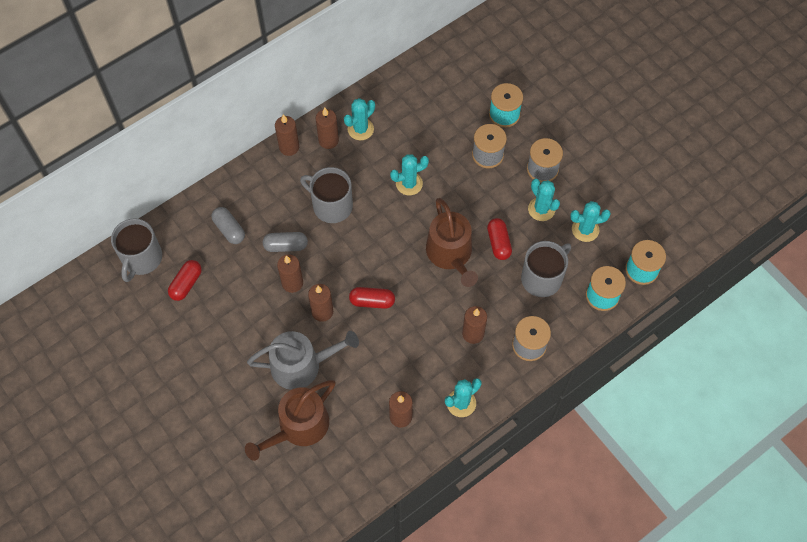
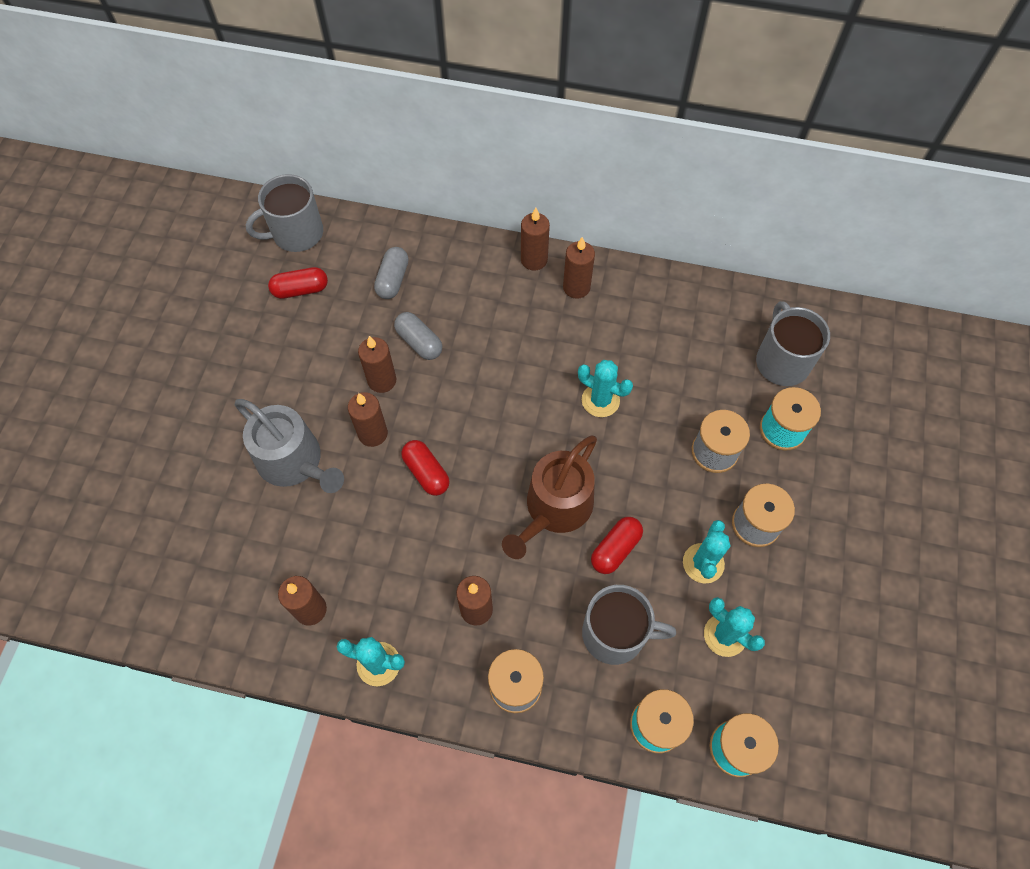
camera: 50 degrees right, 0 degrees up
brown watering can [245,380,335,461] -> none
grey mug [300,167,353,223] -> grey mug moved to [756,301,830,386]
turquoise cactus [344,98,375,140] -> none

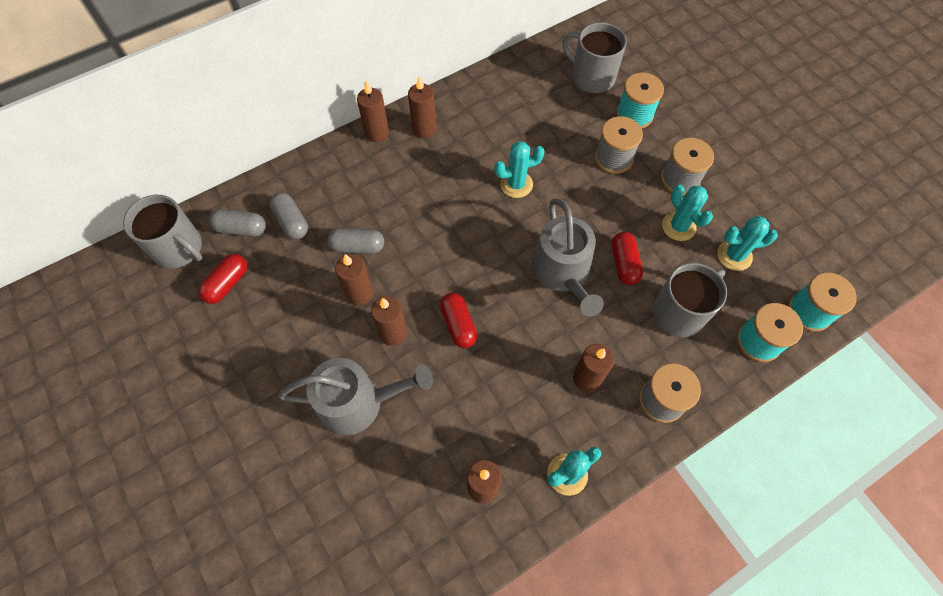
camera: 45 degrees left, 0 degrees up
grey mug [246,174,323,252] -> grey mug turned 75 degrees counterclockwise [123,195,202,268]
red capsule [401,440,450,496] -> red capsule turned 60 degrees clockwise [440,293,477,348]
brown watering can [502,436,597,559] -> grey watering can [532,198,604,317]
none -> grey capsule [209,209,266,237]

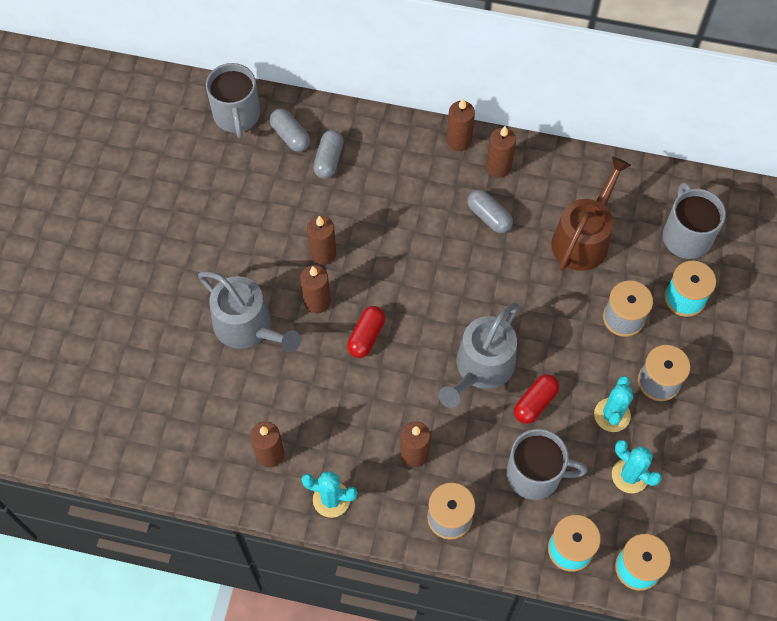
camera: 45 degrees right, 0 degrees up
red capsule [198,254,247,304] -> none
grey capsule [327,228,384,254] -> grey capsule moved to [467,190,513,233]
turquoise cactus [494,141,545,198] -> none
none -> brown watering can [551,156,631,271]

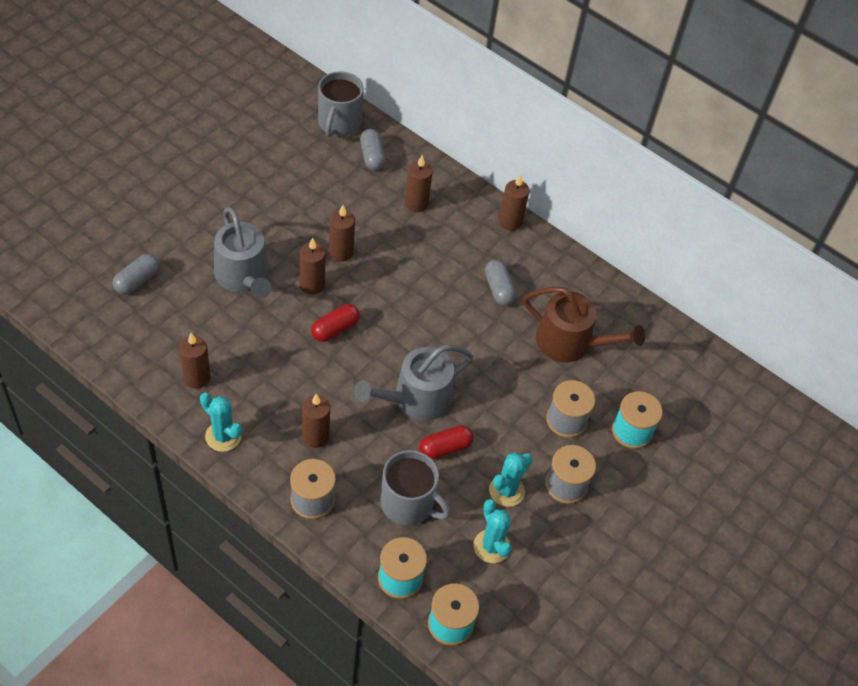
camera: 20 degrees right, 10 degrees down
grey capsule [313,130,344,179] -> grey capsule moved to [113,254,159,295]
brown candle [486,126,516,178] -> brown candle moved to [405,155,433,212]
brown watering can [551,156,631,271] -> brown watering can turned 60 degrees clockwise [523,287,645,362]
grey mug [663,182,726,259] -> none

